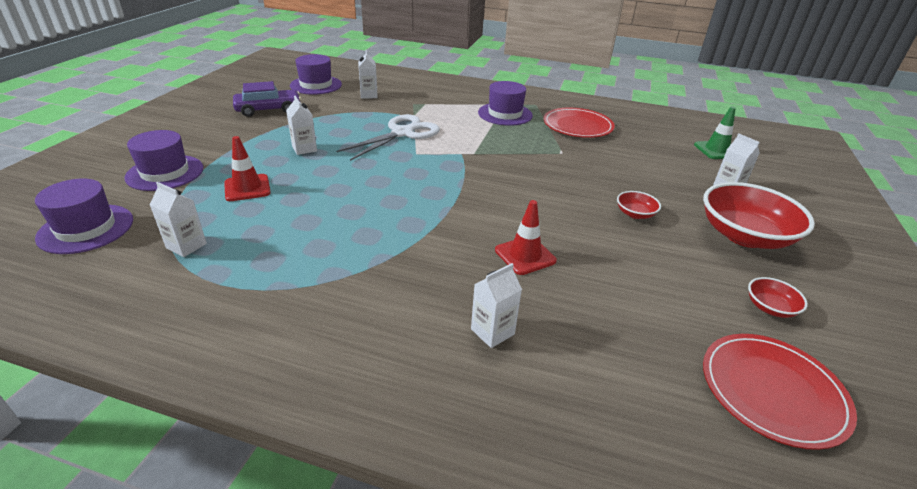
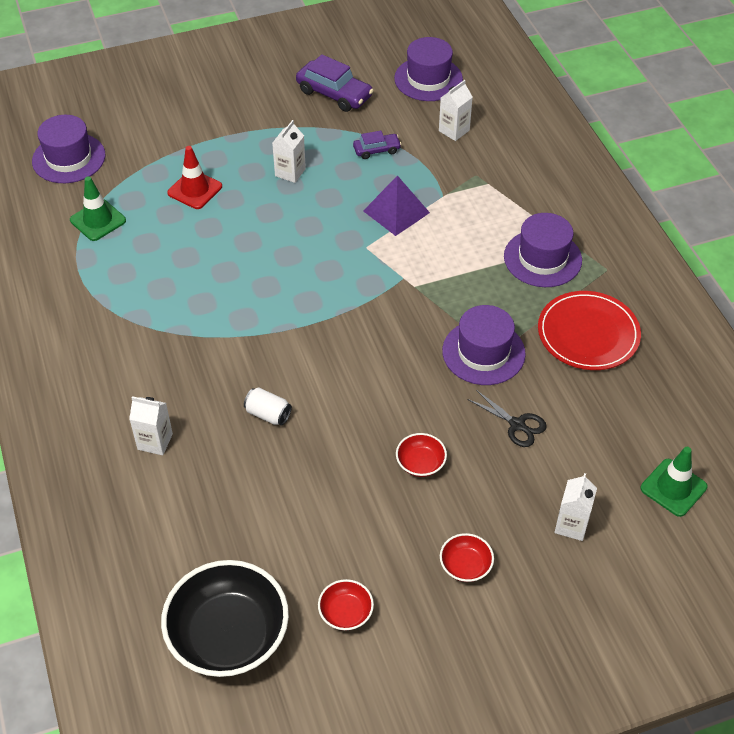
camera: 55 degrees right, 15 degrees up
purple hat [124,130,203,191] -> purple hat moved to [442,305,526,385]
white carton [150,182,207,257] -> green traffic cone [70,176,126,241]
white scissors [336,114,440,161] -> purple pyramid [363,175,430,236]
red traffic cone [495,200,557,275] -> white can [244,387,292,425]
red bowl [703,182,815,249] -> red bowl [440,533,494,582], size x0.45
red plate [703,334,857,450] -> black bowl [161,560,289,677]
none -> purple car [353,131,401,159]
none -> black scissors [467,390,547,447]

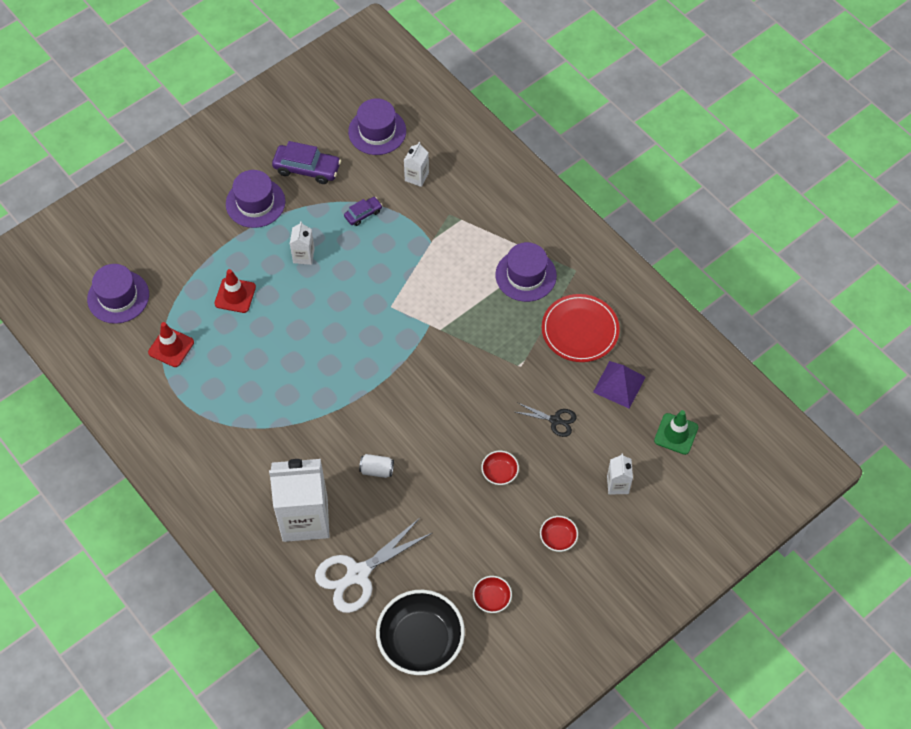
camera: 20 degrees left, 10 degrees up
green traffic cone [70,176,126,241] -> red traffic cone [148,322,194,367]
white carton [129,396,173,455] -> white carton [269,459,330,542], size x2.23
purple pyramid [363,175,430,236] -> purple pyramid moved to [593,361,646,409]
purple hat [442,305,526,385] -> purple hat moved to [226,170,285,228]
none -> white scissors [315,518,432,613]

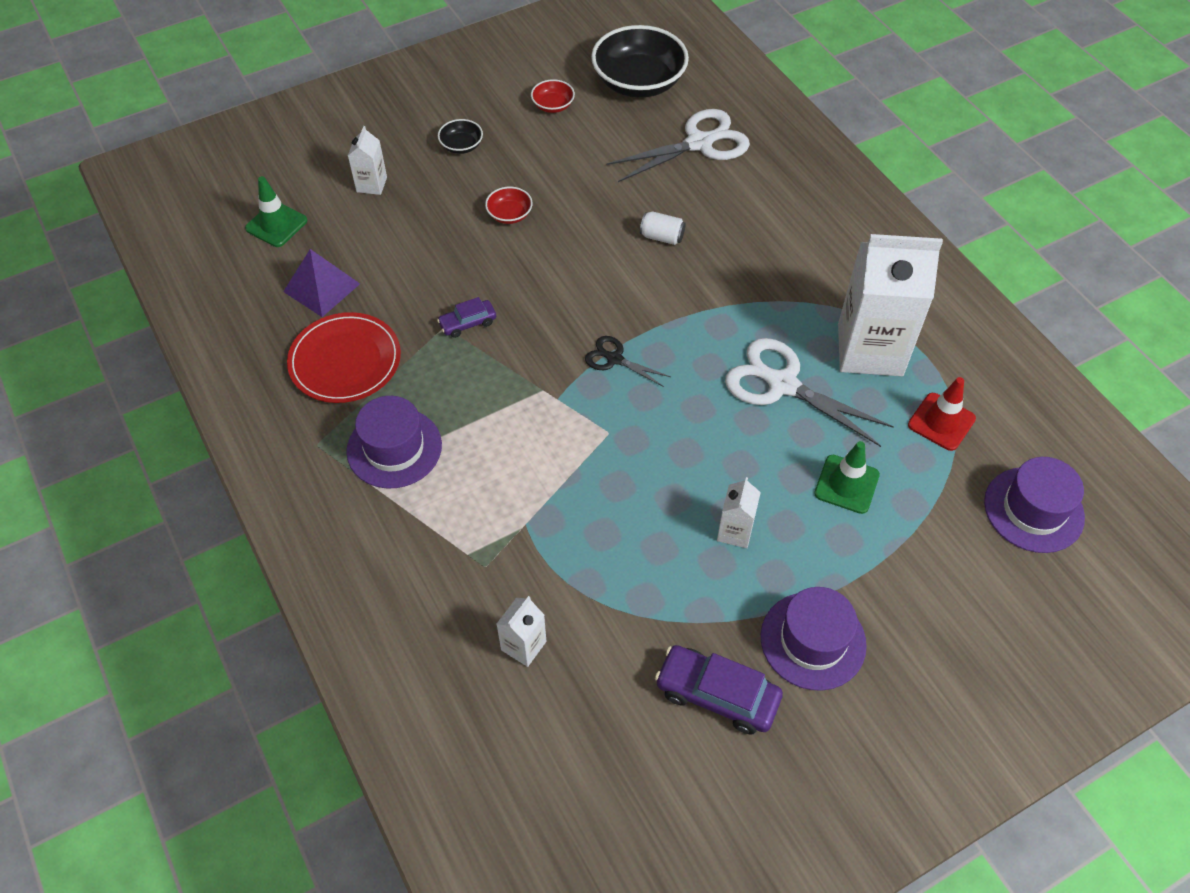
camera: 170 degrees left, 5 degrees down
red traffic cone [214,269,256,313] -> green traffic cone [814,441,880,514]
white carton [269,459,330,542] -> white carton moved to [838,234,943,376]
purple car [344,197,382,226] -> purple car moved to [437,297,496,338]
purple hat [348,98,406,155] -> none
black scissors [516,403,577,437] -> black scissors moved to [585,336,671,387]
red bowl [540,516,578,552] -> black bowl [438,119,483,154]
none -> white scissors [725,338,894,447]

